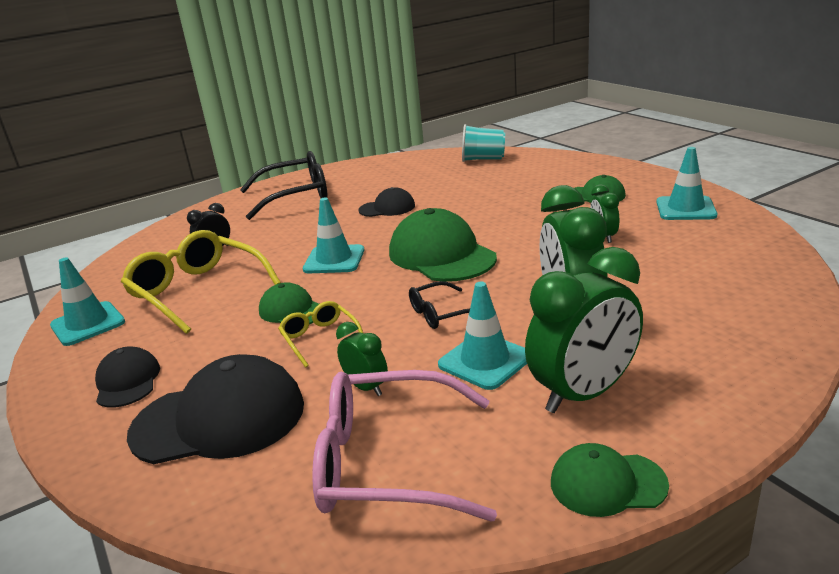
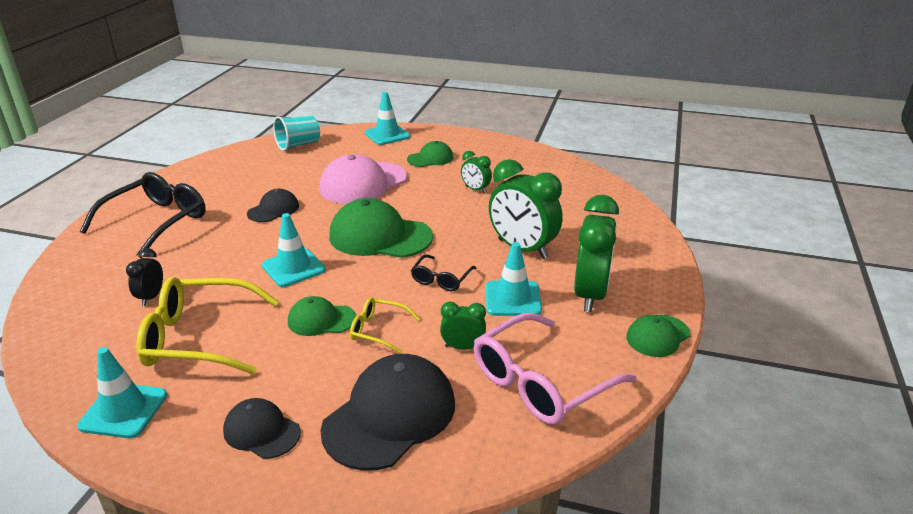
camera: 45 degrees left, 5 degrees up
turquoise traffic cone [656,147,717,220] -> turquoise traffic cone moved to [365,92,410,145]
none -> pink cap [319,154,407,204]

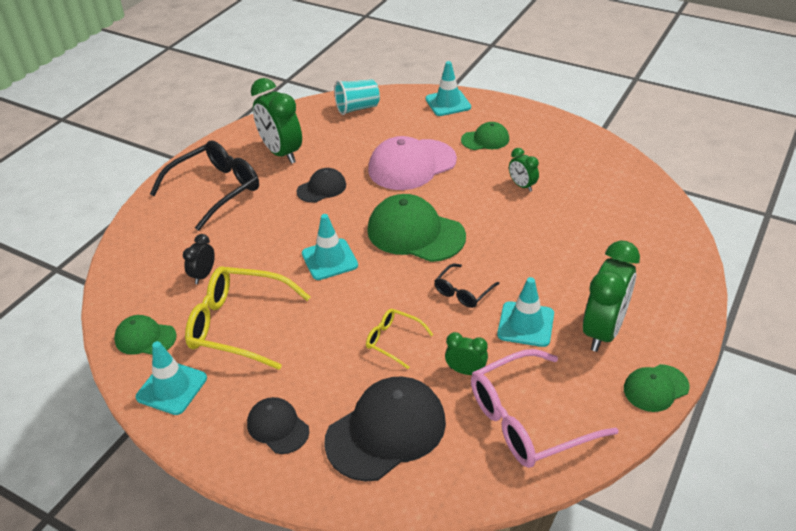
camera: 15 degrees right, 10 degrees up
green cap [288,296,356,336] -> green cap moved to [114,315,176,355]
green clock [489,159,563,259] -> green clock moved to [251,78,302,164]

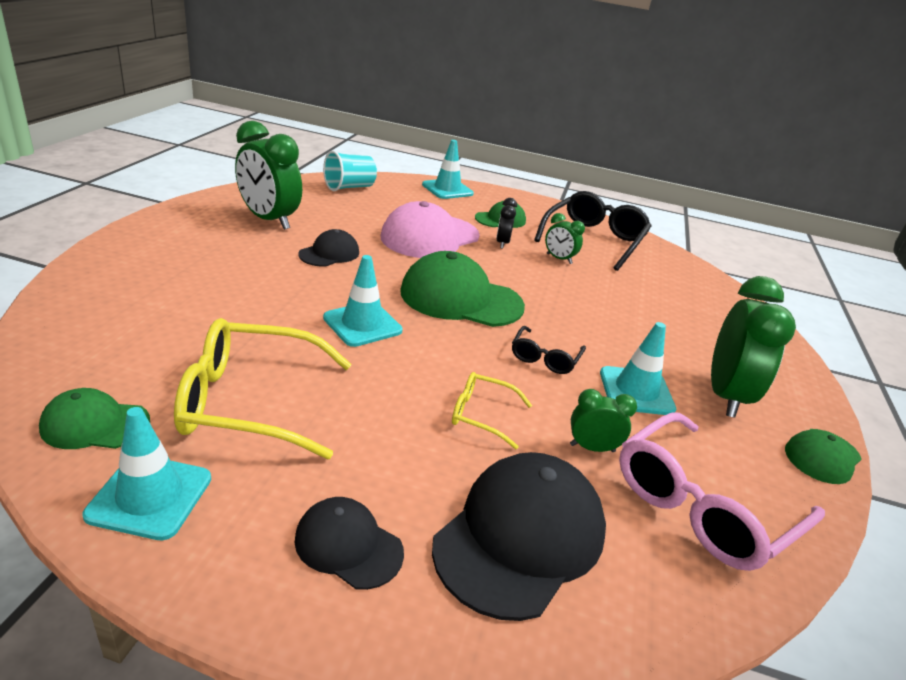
camera: 20 degrees left, 10 degrees down
black glasses [150,141,259,231] -> black glasses moved to [534,191,651,271]
black clock [183,234,215,284] -> black clock moved to [496,198,517,249]

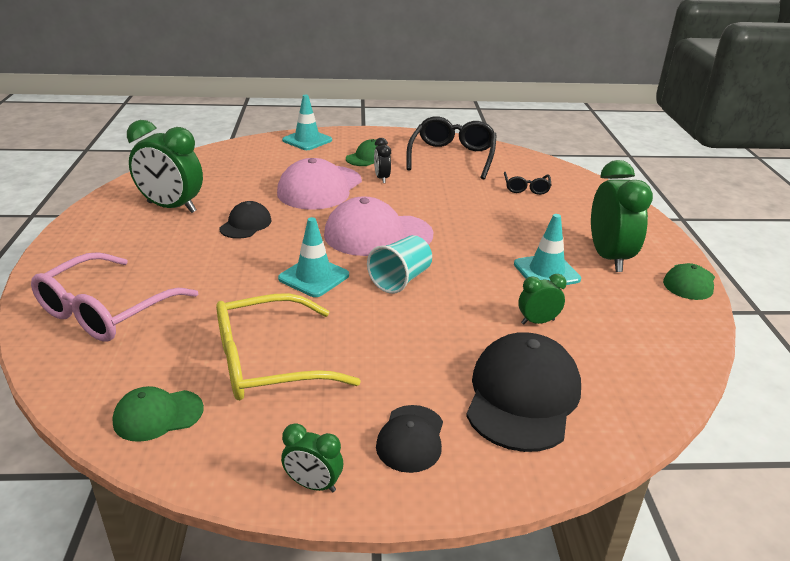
camera: 15 degrees left, 0 degrees up
turquoise traffic cone [83,407,211,540] -> none
black cap [295,497,404,590] -> black cap turned 90 degrees counterclockwise [376,405,443,473]
turquoise cup [323,150,377,191] -> turquoise cup moved to [367,235,432,294]
green cap [400,251,525,327] -> pink cap [324,196,433,256]
yellow glasses [452,372,532,449] -> none
black glasses [512,326,586,374] -> black glasses moved to [504,172,551,195]
green clock [545,213,585,264] -> green clock moved to [281,423,343,492]
pink glasses [619,412,825,571] -> pink glasses moved to [31,252,198,342]

